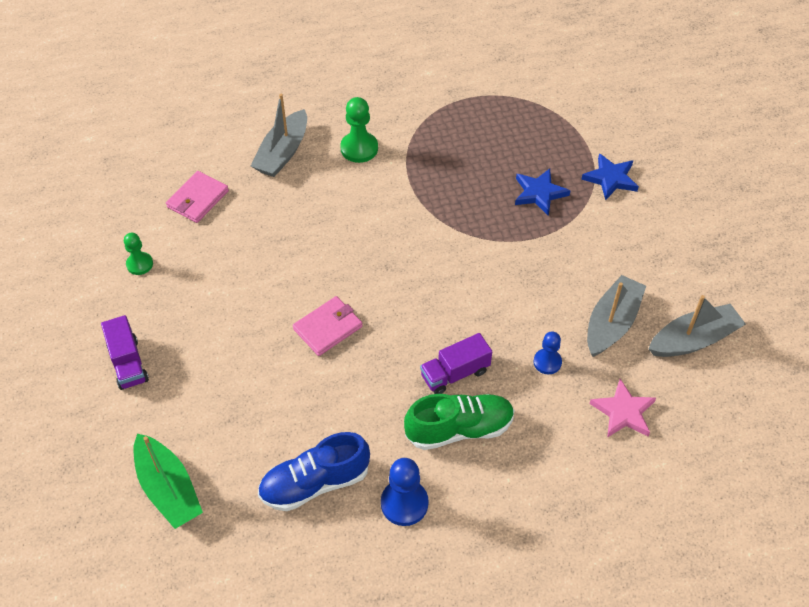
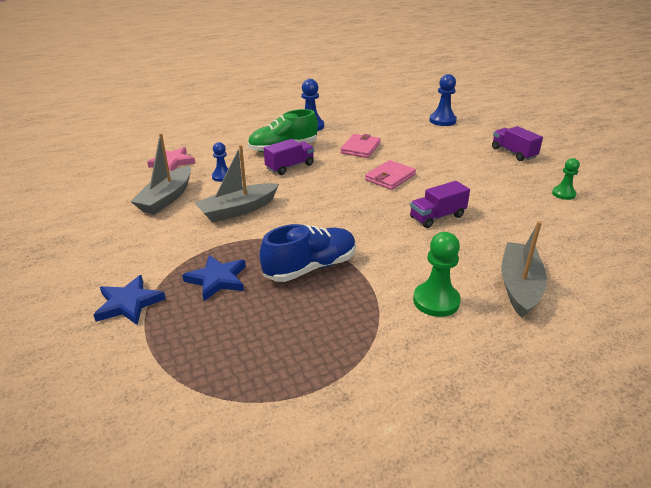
camera: 170 degrees right, 20 degrees down
green boat [134,433,203,529] -> blue pawn [429,74,457,126]
pink wallet [166,171,229,223] -> pink wallet moved to [340,134,381,158]
blue shoe [258,432,370,511] -> blue shoe moved to [259,224,356,282]
grey boat [648,295,746,357] -> grey boat moved to [195,145,279,223]
none -> purple truck [410,181,470,228]

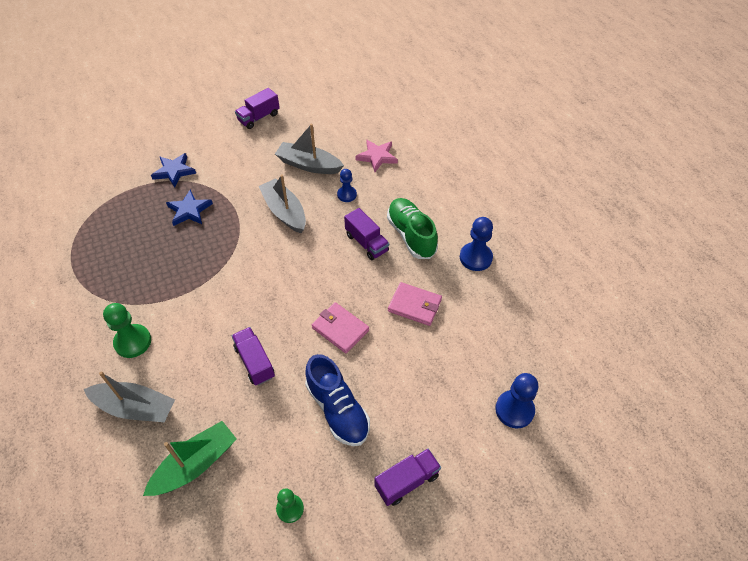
camera: 90 degrees right, 20 degrees up
blue shoe [259,224,356,282] -> blue shoe moved to [305,354,370,446]
none -> green boat [143,421,237,496]
none -> purple truck [235,88,280,129]

